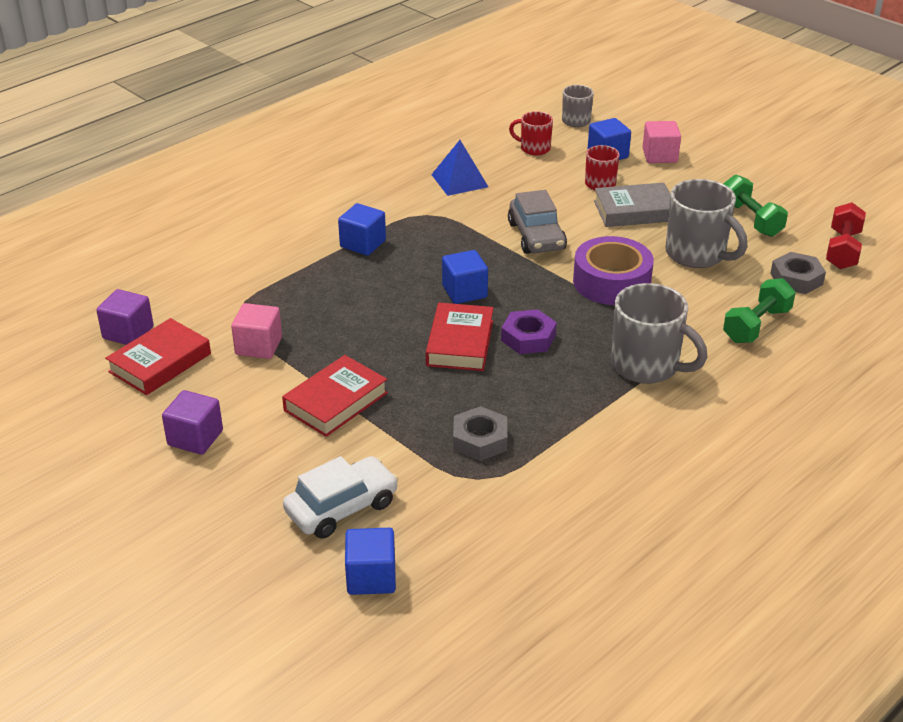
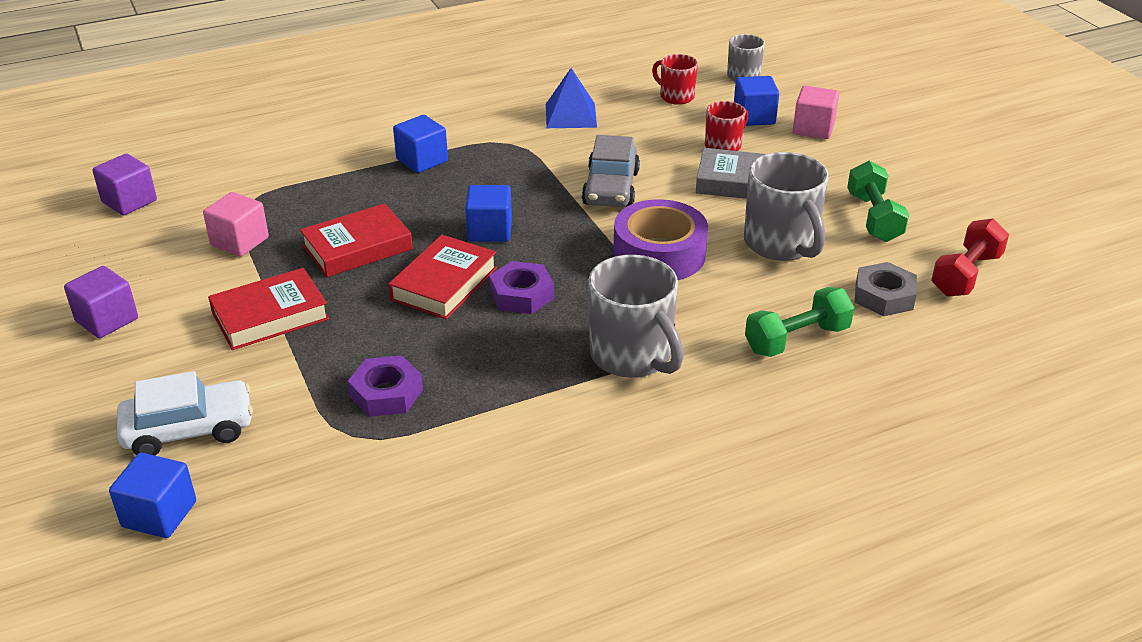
camera: 20 degrees right, 0 degrees up
red book [105,318,211,395] -> red book moved to [300,203,413,277]
grey nut [453,406,507,461] -> purple nut [348,355,423,417]

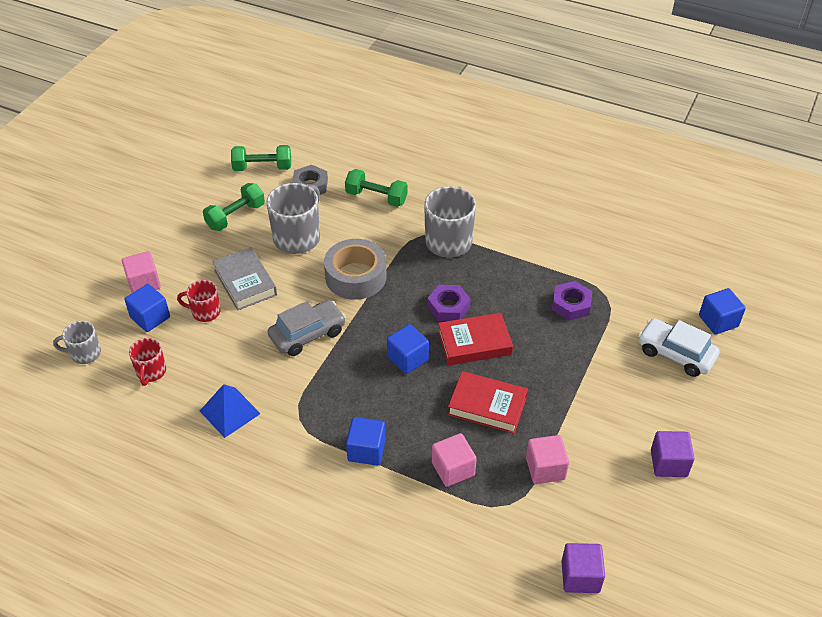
camera: 130 degrees left, 10 degrees up
red book [208,268,329,350] -> none
purple tape [613,199,708,280] -> grey tape [324,239,387,300]
red dumbbell [931,218,1009,297] -> green dumbbell [231,145,291,171]
none -> pink cube [432,433,477,487]

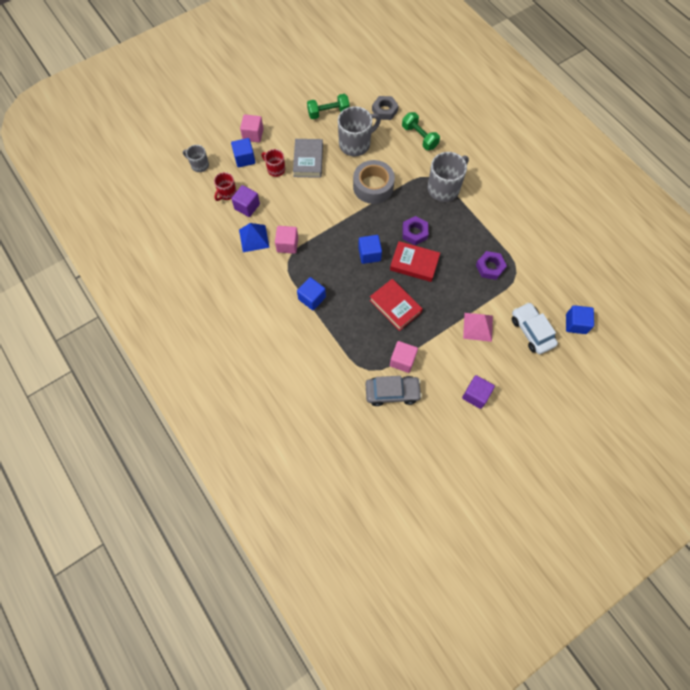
camera: 30 degrees right, 20 degrees up
green dumbbell [231,145,291,171] -> none
grey car [268,300,346,356] -> grey car moved to [365,376,422,406]
pink cube [432,433,477,487] -> pink cube moved to [275,226,298,254]
purple cube [561,543,605,593] -> purple cube moved to [231,185,260,217]
none -> pink pyramid [463,313,493,342]

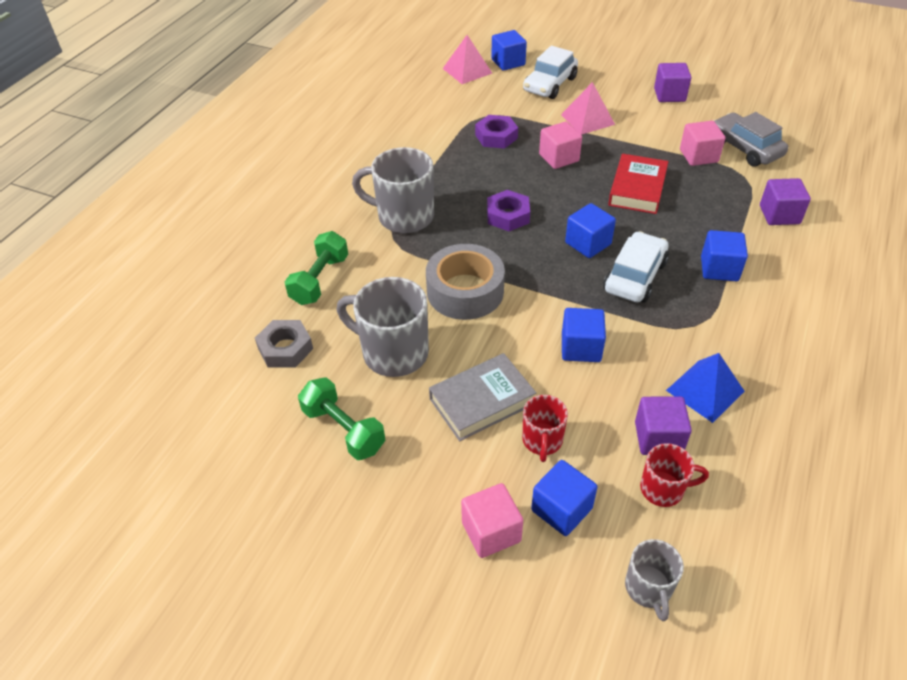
camera: 120 degrees left, 20 degrees down
pink cube [275,226,298,254] -> pink cube moved to [539,122,582,169]
red book [390,241,440,282] -> none
none -> pink pyramid [443,35,492,84]
none -> blue cube [562,308,606,362]
none -> white car [604,231,669,303]
none -> purple cube [760,178,811,225]

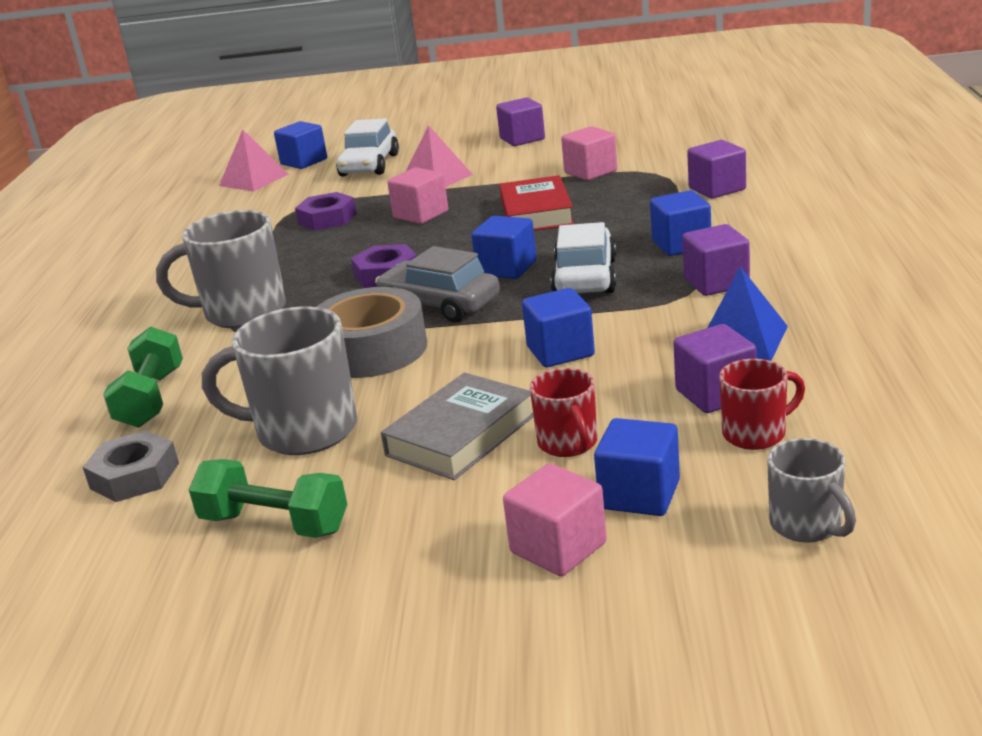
camera: 20 degrees left, 20 degrees down
grey car [713,112,788,167] -> grey car moved to [375,246,500,322]
none -> purple cube [682,224,750,296]

